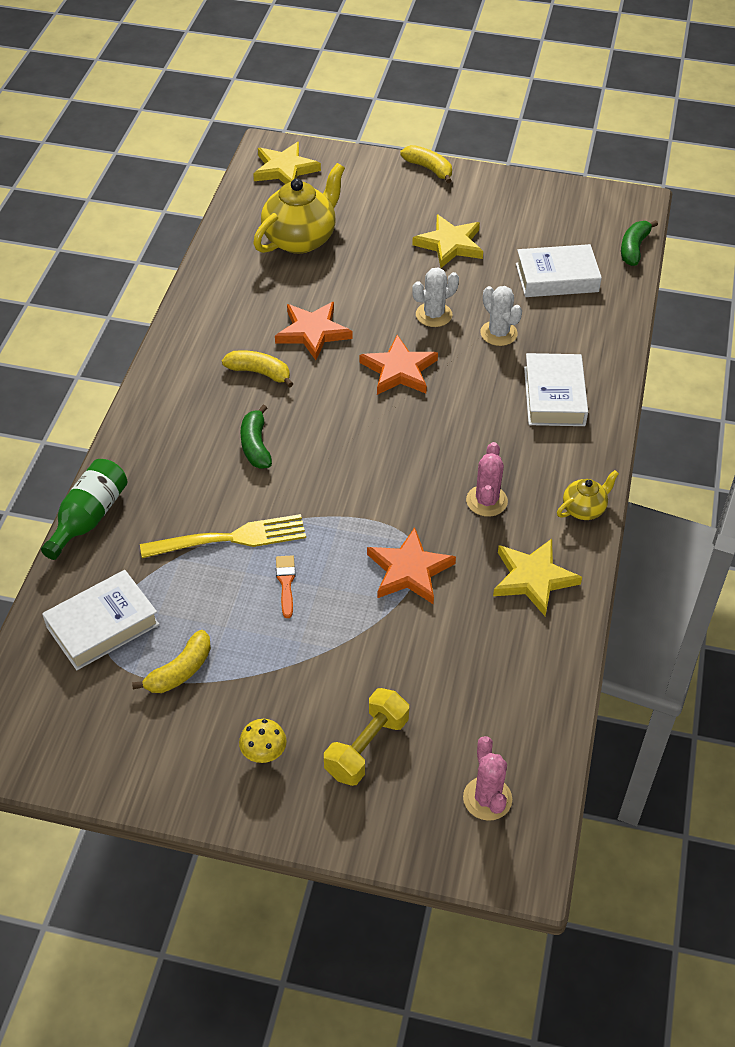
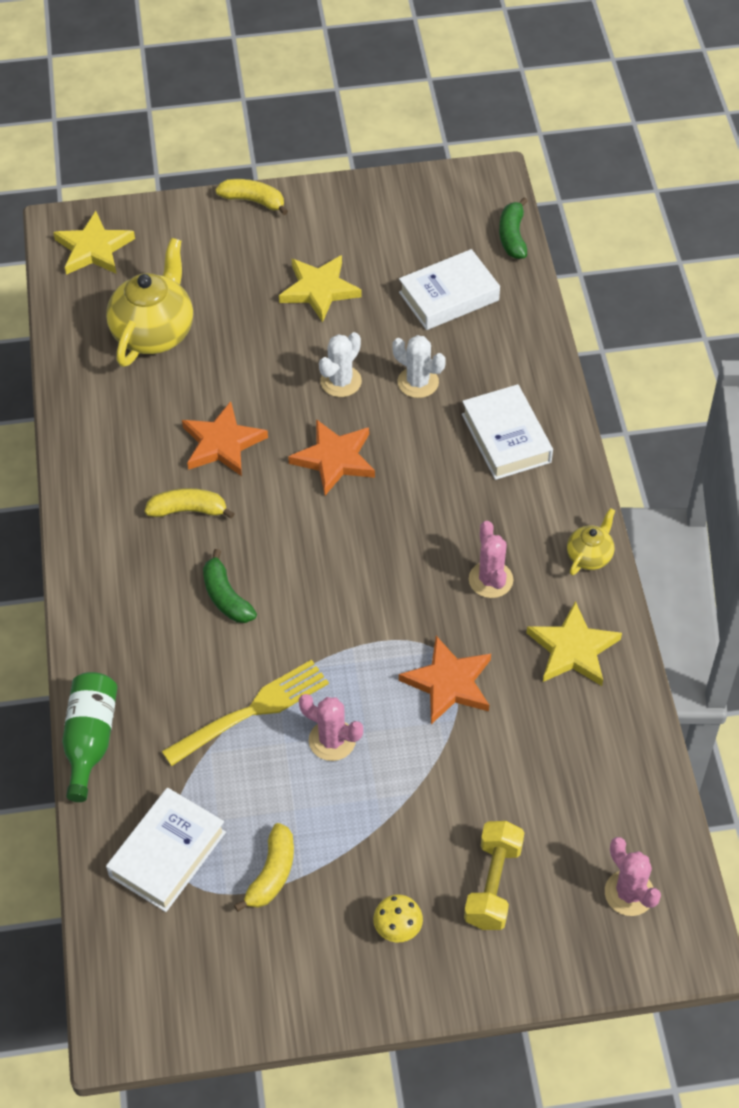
camera: 20 degrees left, 5 degrees up
orange brush [276,555,296,618] -> pink cactus [298,694,363,761]

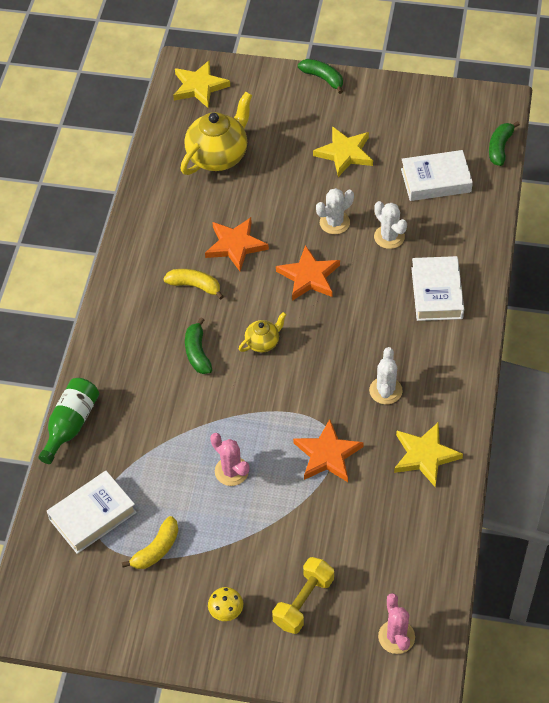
camera: 20 degrees right, 0 degrees up
yellow fork [162,660,329,766] -> none
yellow banana [215,179,288,215] -> green banana [298,59,343,94]
pink cactus [469,521,513,598] -> white cactus [369,347,403,404]
yellow teapot [567,508,615,575] -> yellow teapot moved to [239,312,287,353]

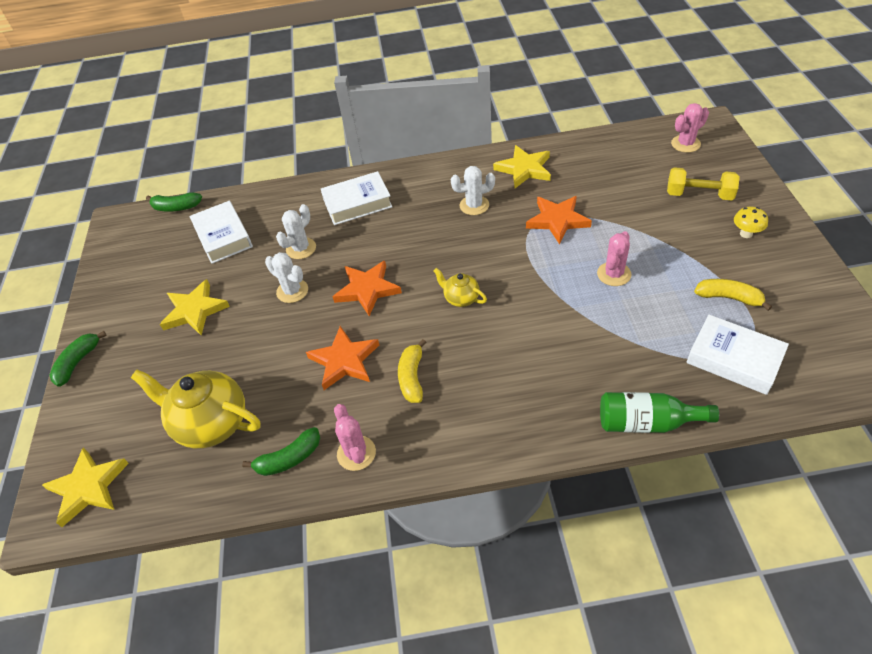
camera: 105 degrees left, 5 degrees down
green banana [185,318,212,374] -> green banana moved to [242,427,320,476]
none -> pink cactus [334,404,376,471]

